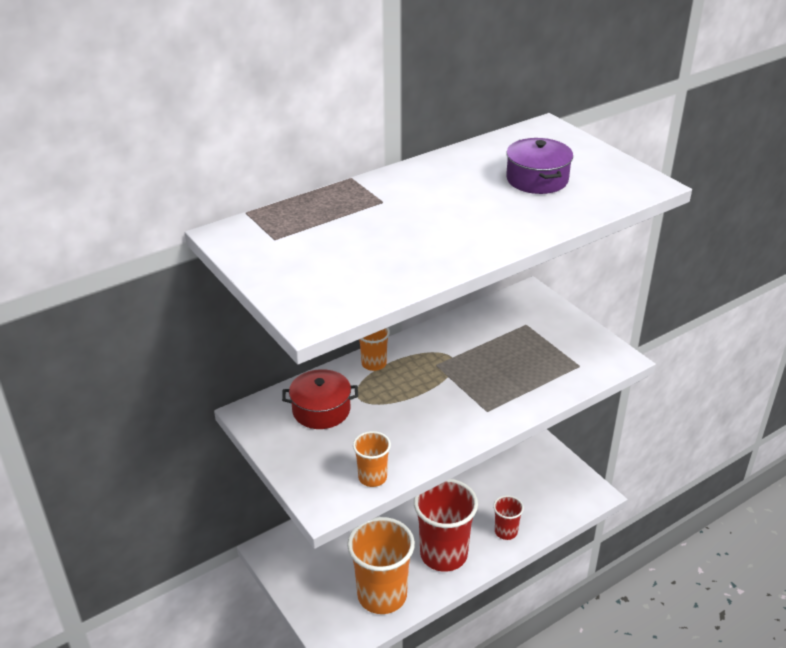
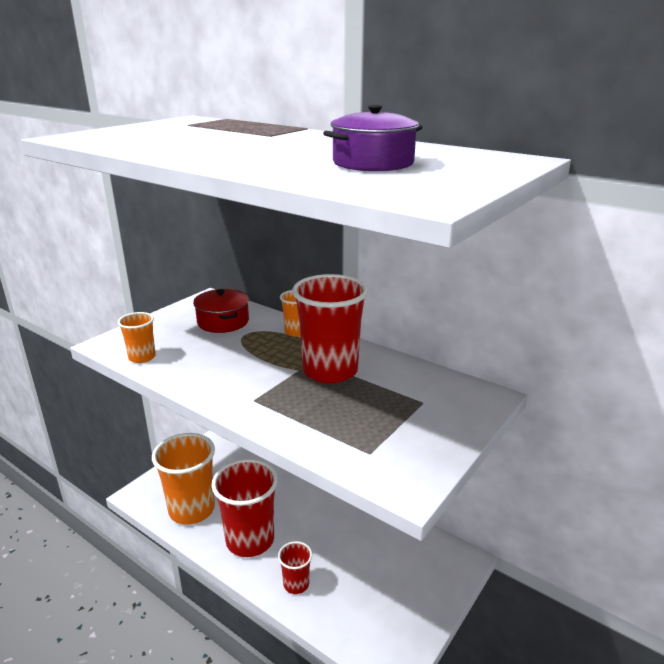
camera: 70 degrees right, 10 degrees down
none -> red cup [292,274,368,383]

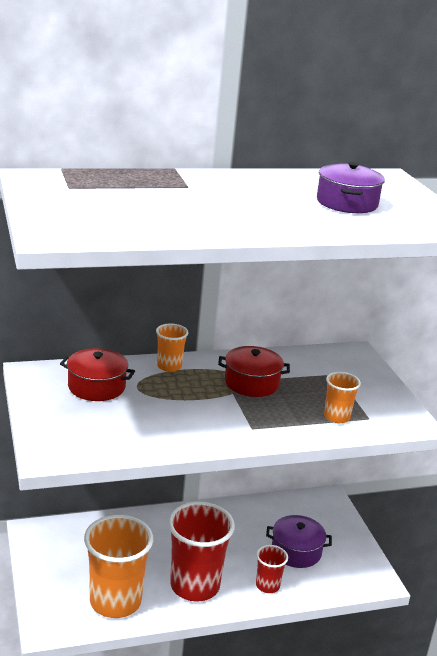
camera: 55 degrees left, 0 degrees up
orange cup [118,312,156,363] -> orange cup moved to [324,372,361,423]
red cup [292,274,368,383] -> red pot [218,346,290,397]
none -> purple pot [266,515,332,568]

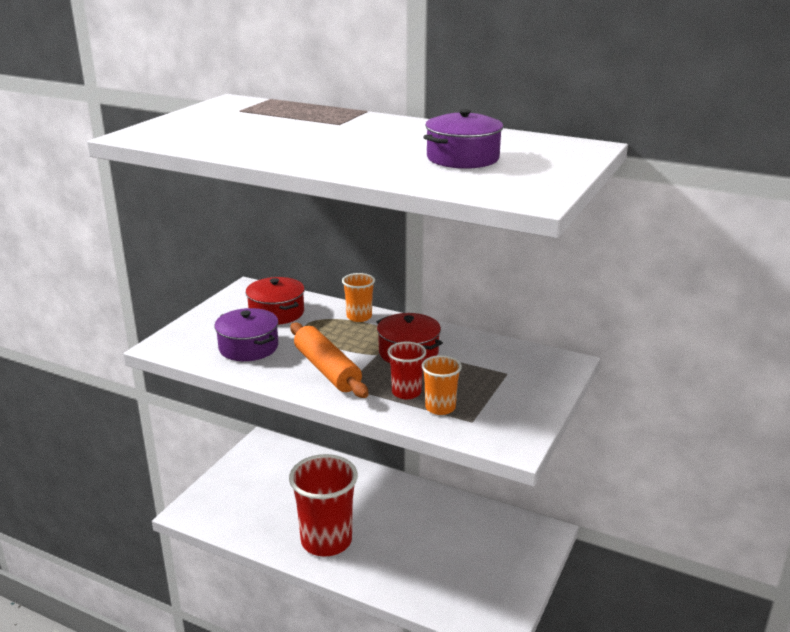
camera: 45 degrees right, 0 degrees up
orange cup [84,515,153,618] -> none
red cup [256,545,288,593] -> red cup moved to [387,341,426,399]
purple pot [266,515,332,568] -> purple pot moved to [214,308,278,361]
none -> orange rolling pin [290,323,368,398]

